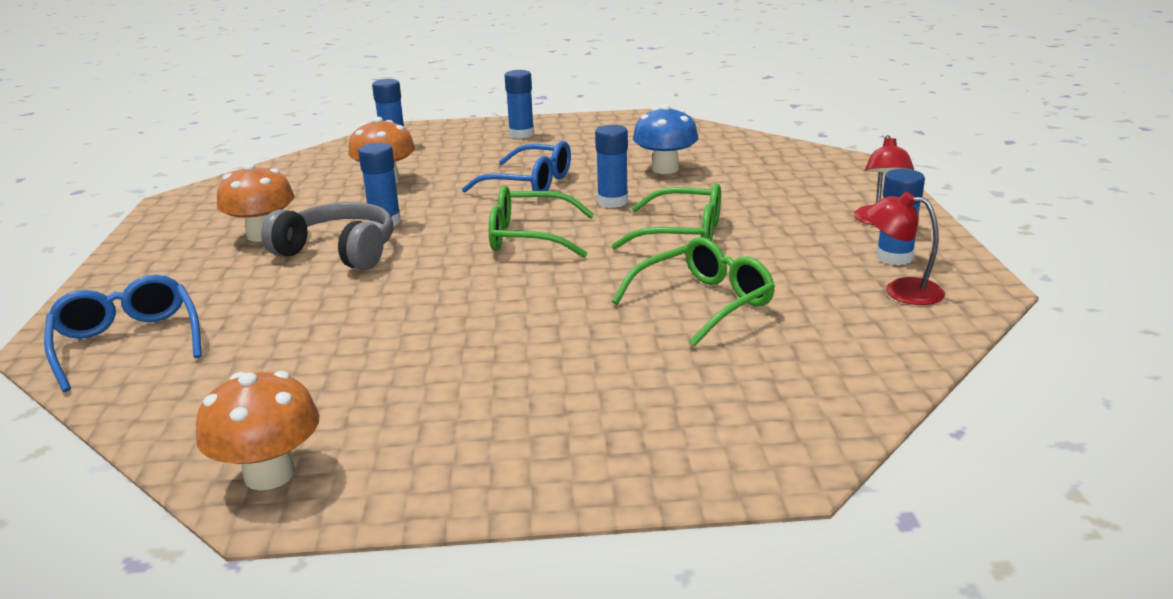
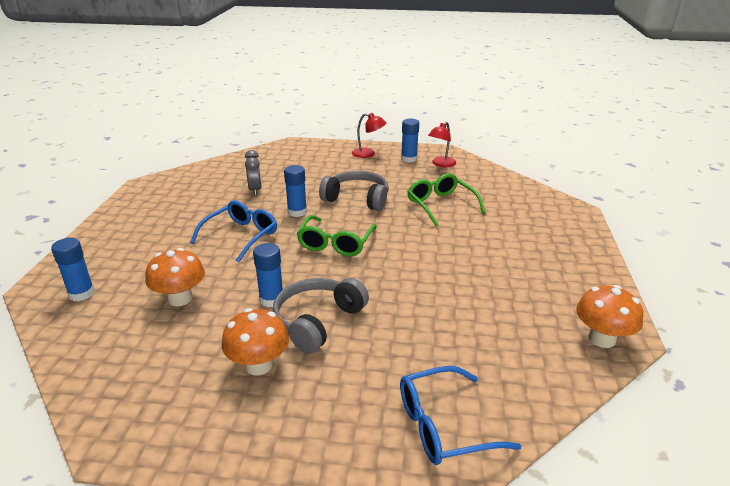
camera: 80 degrees left, 5 degrees up
blue glue stick [505,70,534,139] -> none
green glasses [611,184,721,250] -> grey headphones [319,171,389,211]
blue mushroom [633,104,699,174] -> grey clock [245,150,262,196]

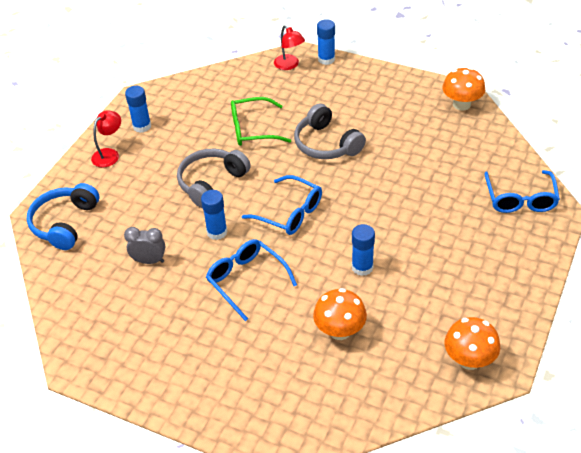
camera: 70 degrees left, 15 degrees up
blue glue stick [51,238,95,301] -> blue glue stick moved to [317,19,335,65]
orange mushroom [222,308,289,376] -> orange mushroom moved to [445,317,500,370]
grey headphones [273,278,369,354] -> grey headphones moved to [294,103,366,159]
green glasses [297,215,377,256] -> blue glasses [242,175,322,235]
red lamp [428,122,456,167] -> red lamp moved to [274,25,305,70]
none -> blue headphones [27,183,99,250]

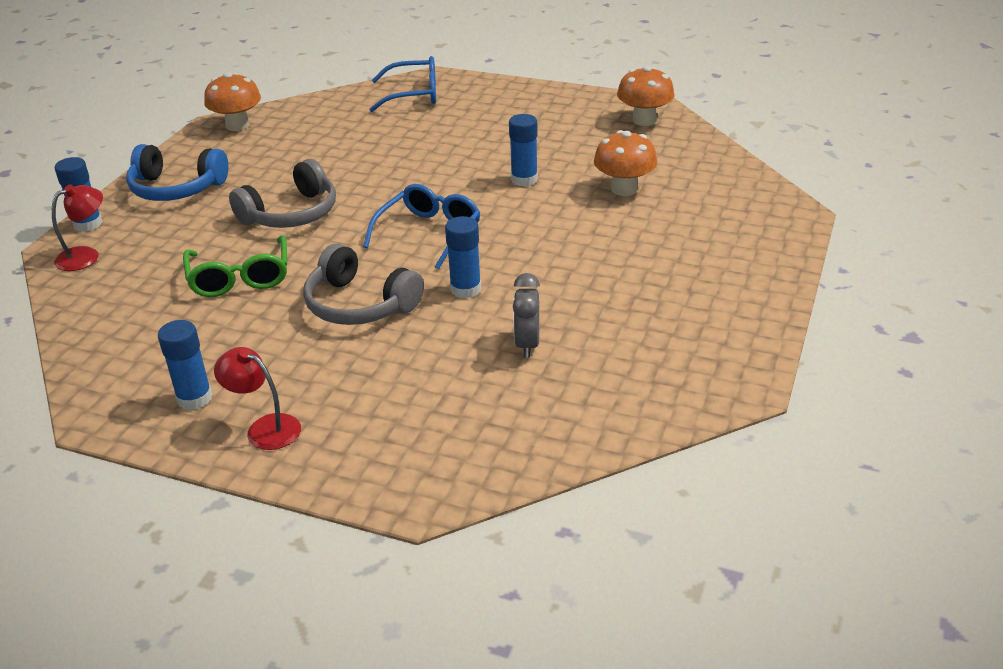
camera: 95 degrees left, 10 degrees down
blue headphones [27,183,99,250] -> blue headphones moved to [126,144,228,201]
blue glasses [206,239,297,321] -> none

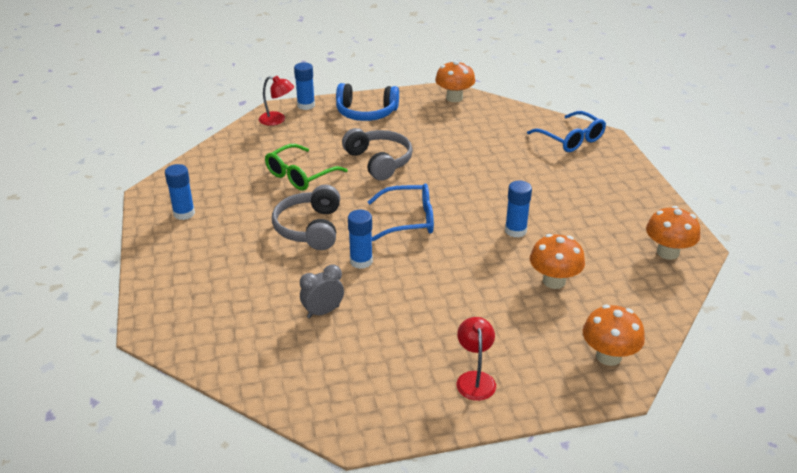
camera: 55 degrees right, 0 degrees up
blue headphones [126,144,228,201] -> blue headphones turned 60 degrees counterclockwise [336,83,399,121]
red lamp [214,347,301,450] -> red lamp moved to [456,317,496,401]
grey headphones [229,159,336,228] -> grey headphones turned 135 degrees counterclockwise [342,128,413,181]
none -> orange mushroom [583,304,645,366]

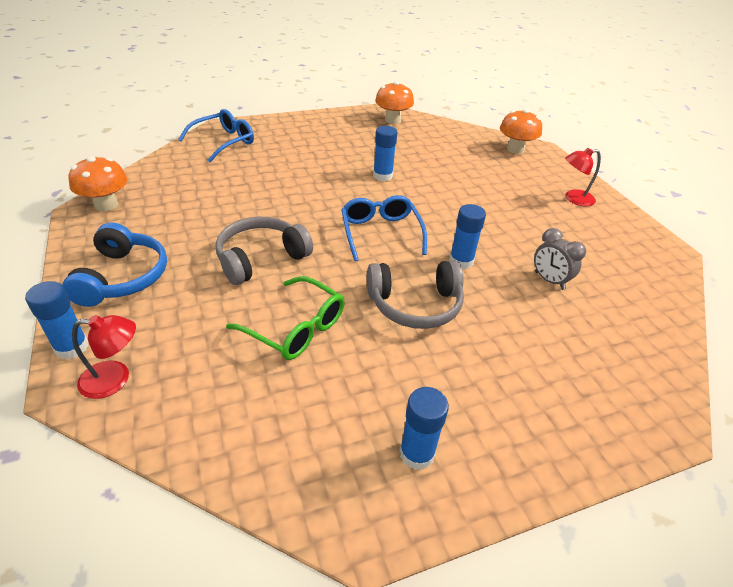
camera: 100 degrees left, 5 degrees up
red lamp [259,76,294,126] -> red lamp turned 75 degrees clockwise [72,315,136,399]
orange mushroom [530,234,585,289] -> none

